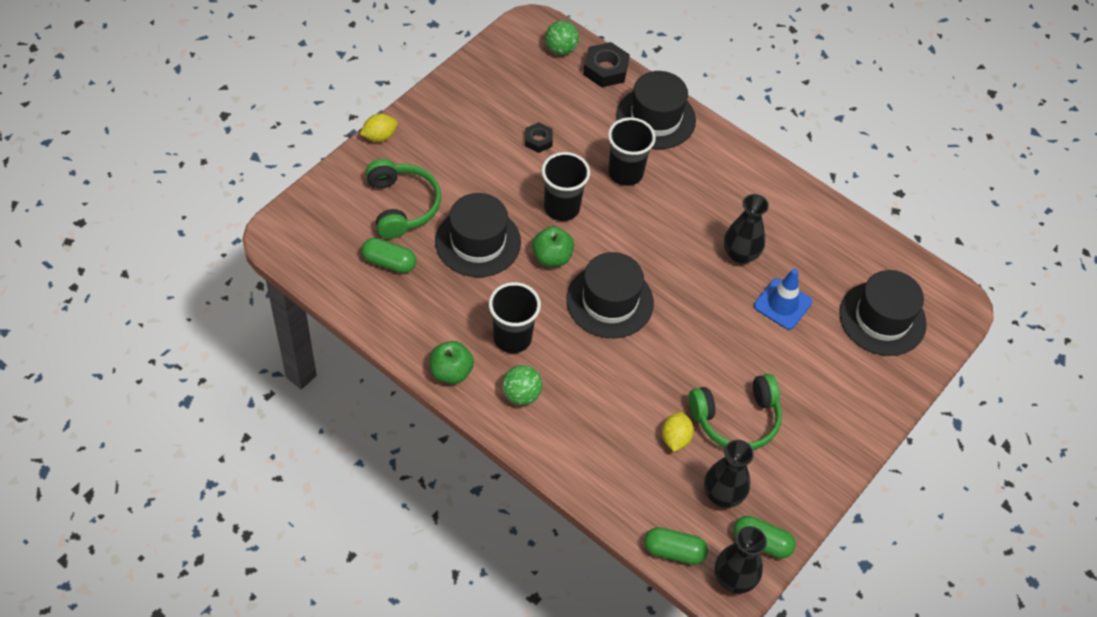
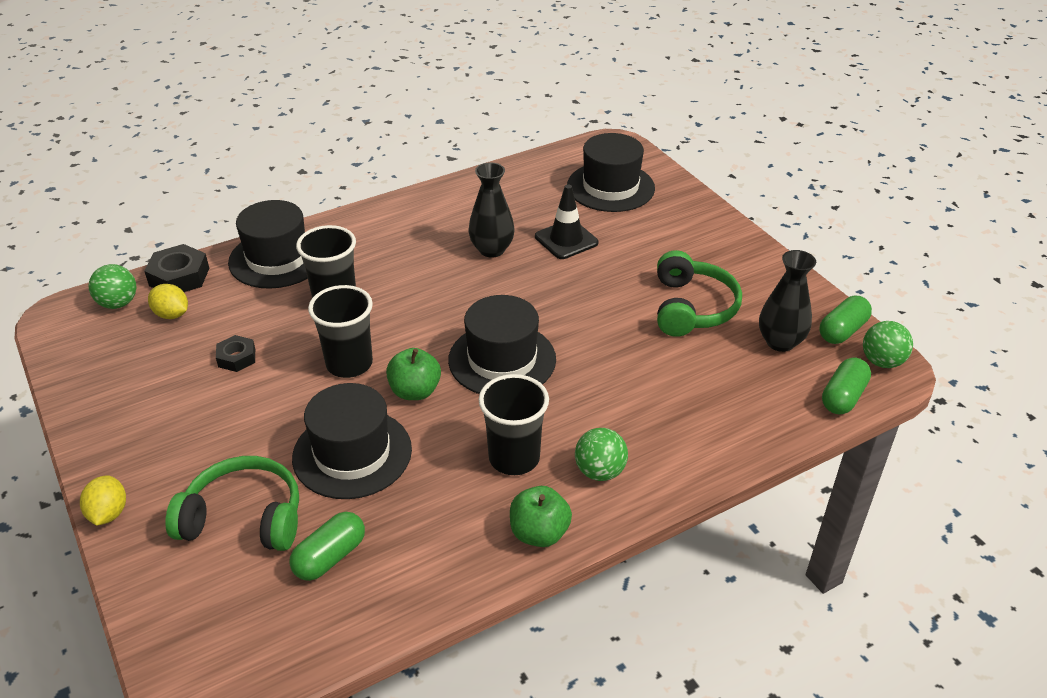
camera: 65 degrees left, 15 degrees down
yellow lemon [662,412,694,452] -> yellow lemon moved to [148,284,188,319]
black vase [715,526,767,594] -> green ball [863,321,913,368]
blue traffic cone [754,269,812,330] -> black traffic cone [535,184,598,259]

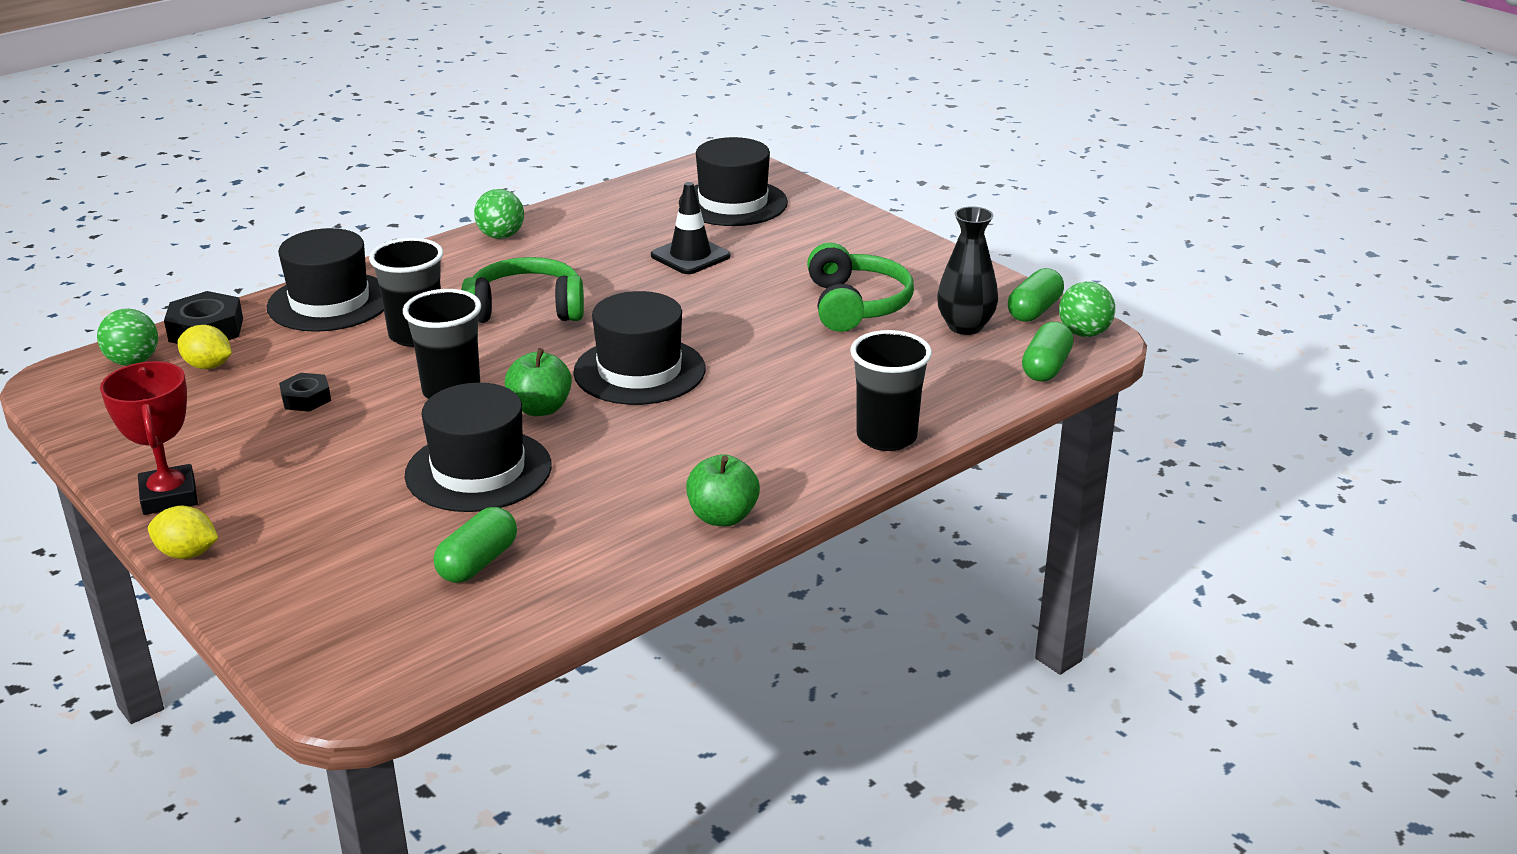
camera: 10 degrees left, 10 degrees down
yellow lemon [80,475,126,526] -> yellow lemon turned 60 degrees counterclockwise [148,506,218,559]
green headphones [165,456,299,551] -> green headphones moved to [462,257,584,323]
black vase [469,162,515,258] -> none
black cup [478,374,549,475] -> black cup moved to [850,330,932,451]
green ball [575,428,628,481] -> green ball moved to [474,189,524,239]
none -> red trophy [100,361,198,515]

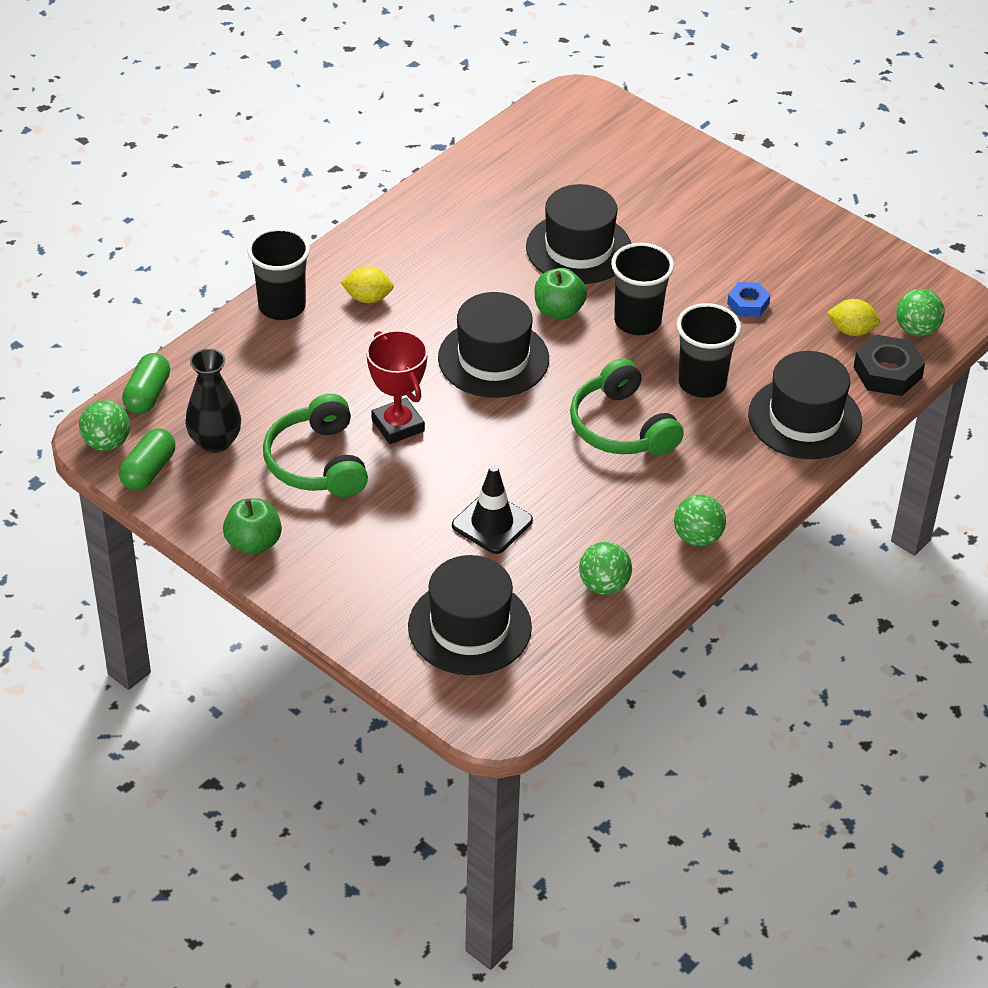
camera: 170 degrees right, 15 degrees up
red trophy [100,361,198,515] -> red trophy moved to [366,330,428,444]
yellow lemon [148,506,218,559] -> yellow lemon moved to [341,266,394,303]
black nut [279,373,331,412] -> blue nut [727,282,770,317]
green capsule [434,507,517,583] -> none
green headphones [462,257,584,323] -> green headphones turned 75 degrees clockwise [570,358,684,455]
green apple [686,454,760,526] -> green apple moved to [223,498,282,555]
none -> green ball [579,542,632,595]

